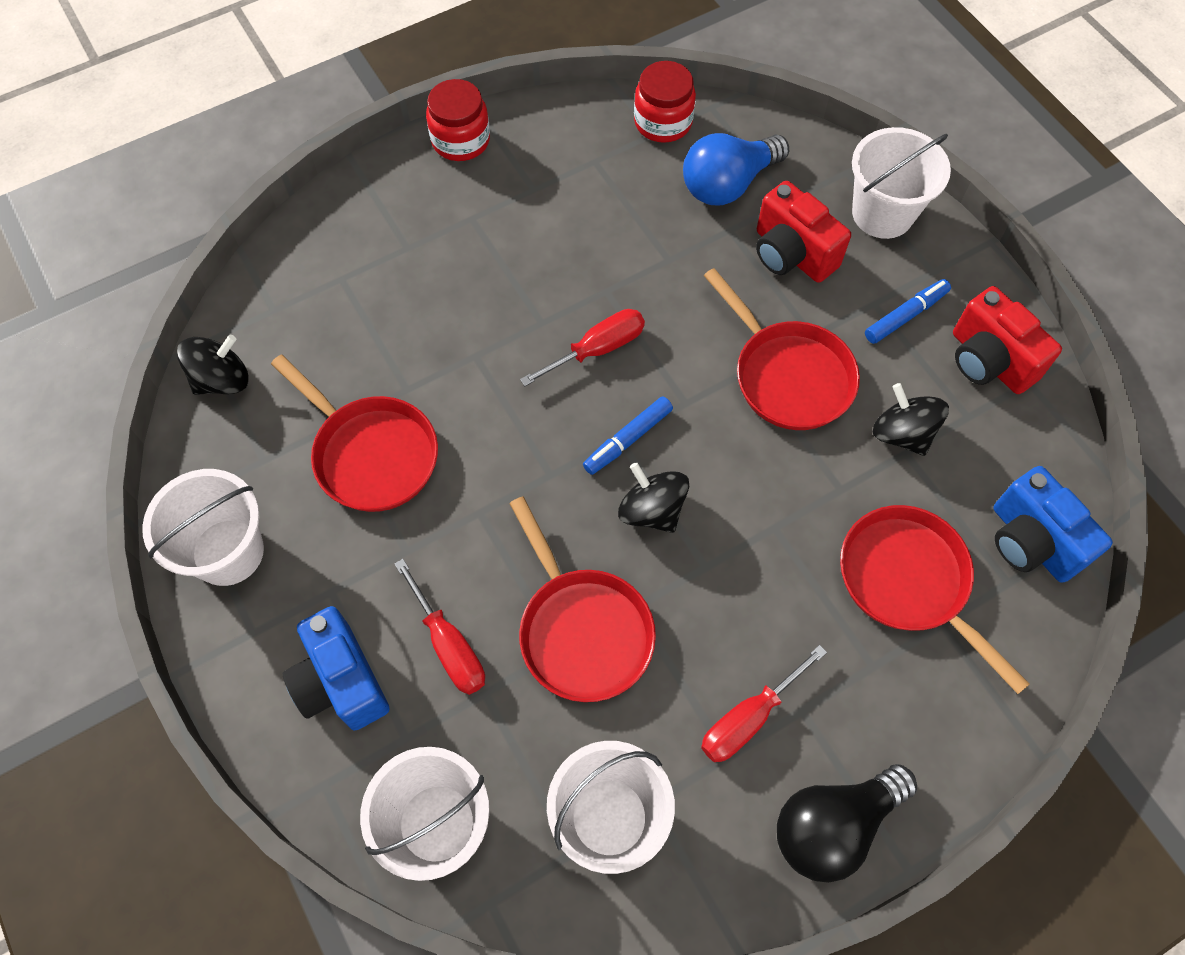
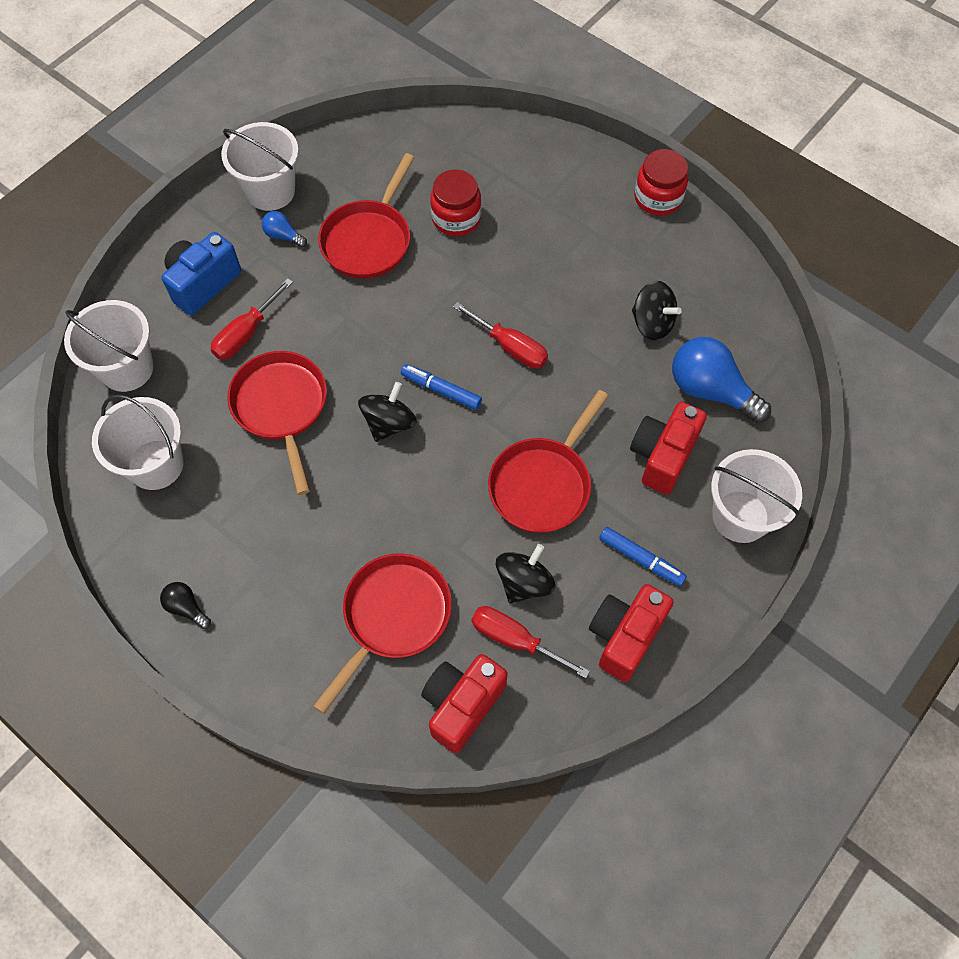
camera: 70 degrees right, 0 degrees up
black spinning top [177,335,249,395] -> black spinning top moved to [632,281,682,340]
red pan [509,496,656,702] -> red pan turned 120 degrees clockwise [227,351,327,495]
red jar [634,61,696,143] -> red jar moved to [430,169,481,236]
red screwdriver [701,645,827,762] -> red screwdriver moved to [472,606,590,678]
black light bulb [777,764,917,883] -> black light bulb [160,582,211,629], size x0.48
blue camera [993,466,1113,583] -> red camera [421,654,507,753]
none -> blue light bulb [262,211,307,248]

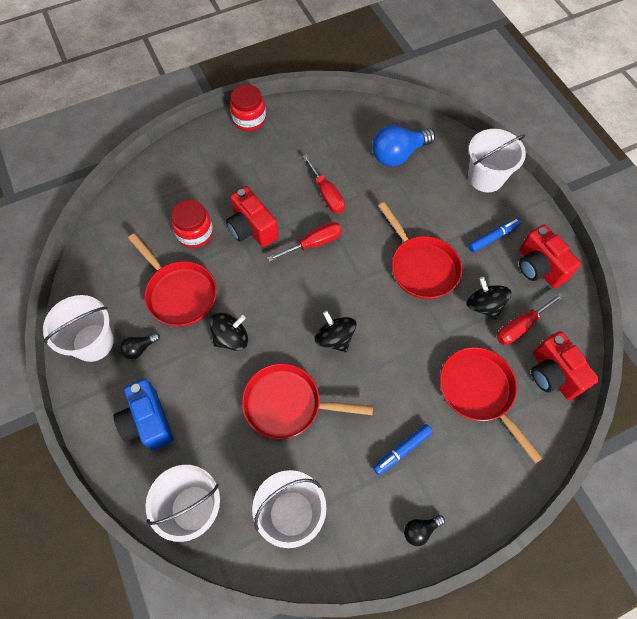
camera: 65 degrees left, 0 degrees up
red screwdriver [211,278,293,360] -> red screwdriver moved to [303,154,345,214]
blue light bulb [262,211,307,248] -> black light bulb [120,333,160,359]
blue marker [401,364,482,410] -> blue marker moved to [373,424,433,475]
red camera [630,402,707,495] -> red camera moved to [226,186,279,247]
black spinning top [632,281,682,340] -> black spinning top moved to [210,312,248,351]

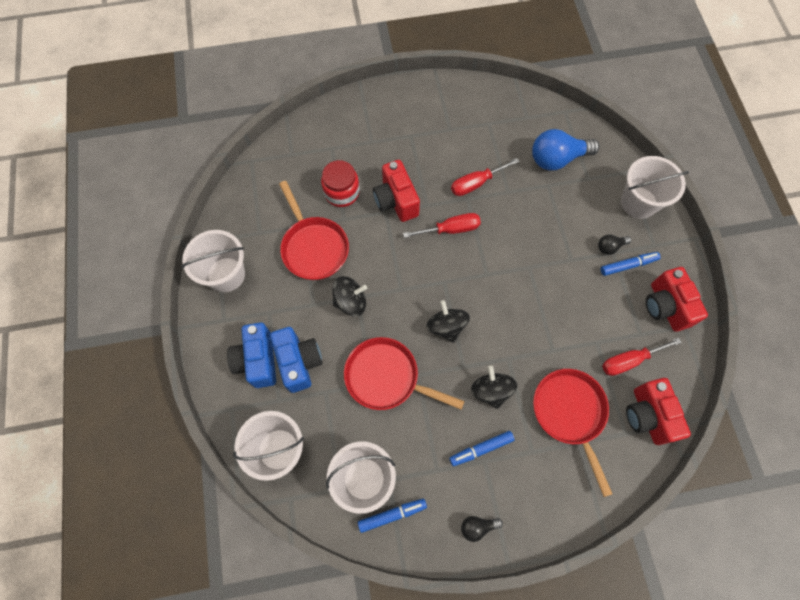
camera: 15 degrees right, 5 degrees up
black light bulb [120,333,160,359] -> black light bulb moved to [598,235,631,255]
red jar [230,84,266,131] -> none
red screwdriver [303,154,345,214] -> red screwdriver turned 75 degrees clockwise [451,158,520,196]
red pan [378,202,462,299] -> none
black spinning top [467,277,511,320] -> black spinning top moved to [471,365,517,409]
none -> blue camera [270,327,323,393]
none -> blue marker [358,499,427,533]

